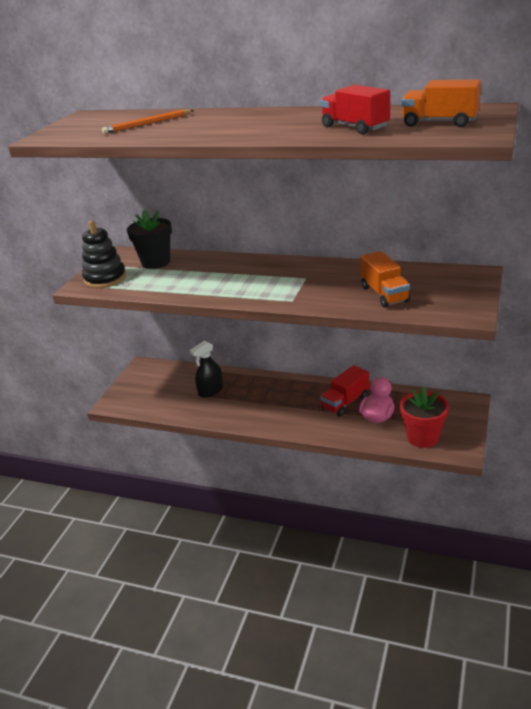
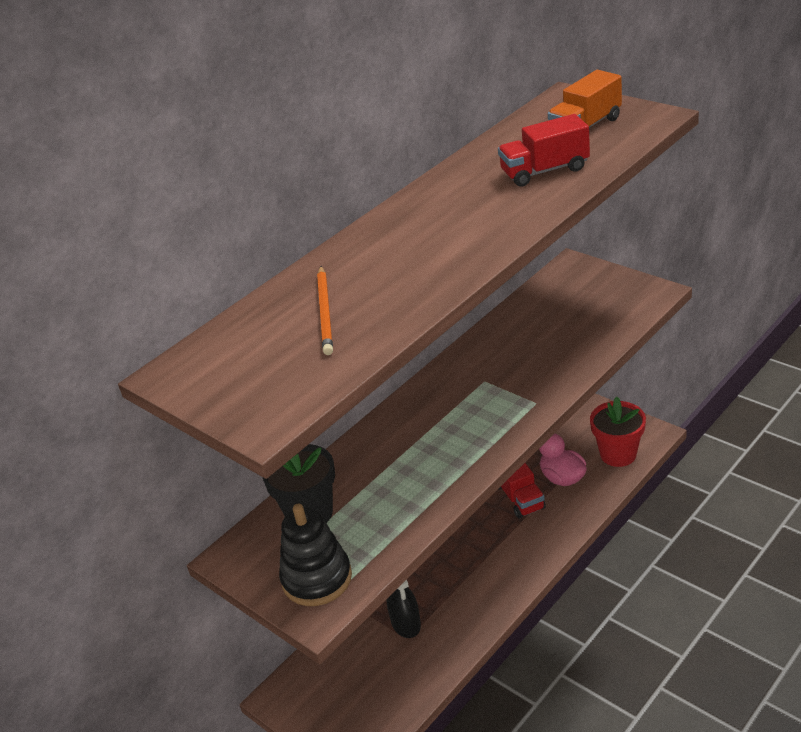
camera: 65 degrees left, 5 degrees up
orange truck [360,251,410,308] -> none

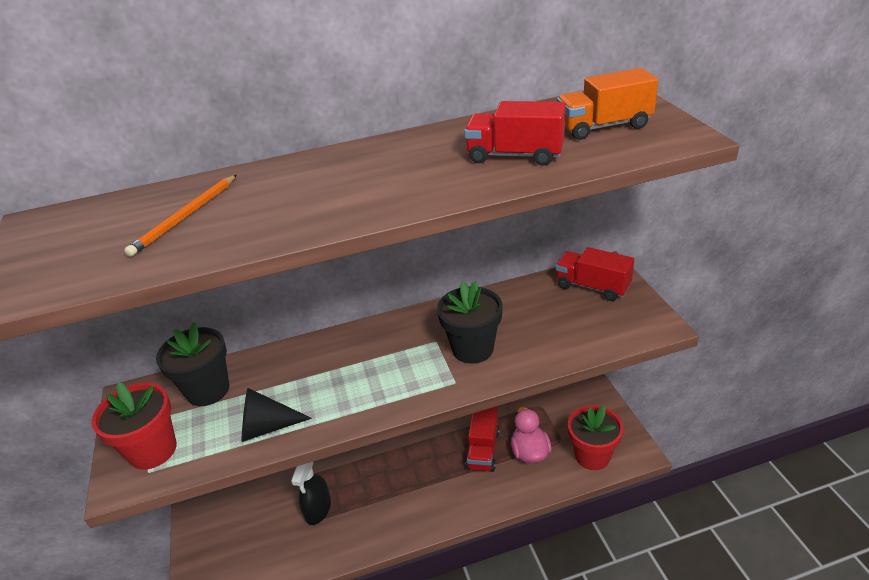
camera: 30 degrees right, 0 degrees up
black stacking toy [279,503,352,606] -> red flower pot [91,382,177,470]
none -> black cone [242,388,312,442]
none -> black flower pot [437,281,503,364]
none -> red truck [556,247,634,301]

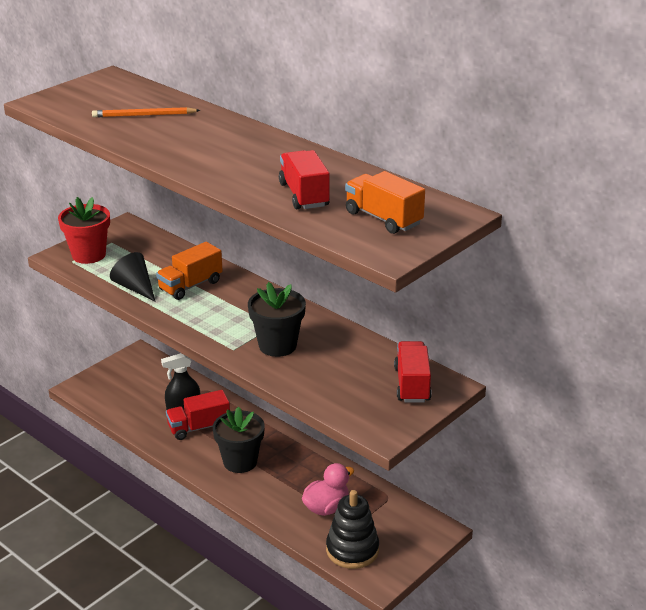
camera: 55 degrees right, 5 degrees down
black flower pot [156,322,229,406] -> black flower pot moved to [213,407,265,473]
red truck [466,406,500,472] -> red truck moved to [166,390,230,440]
red flower pot [568,405,623,470] -> black stacking toy [326,490,379,569]
none -> orange truck [156,242,223,300]

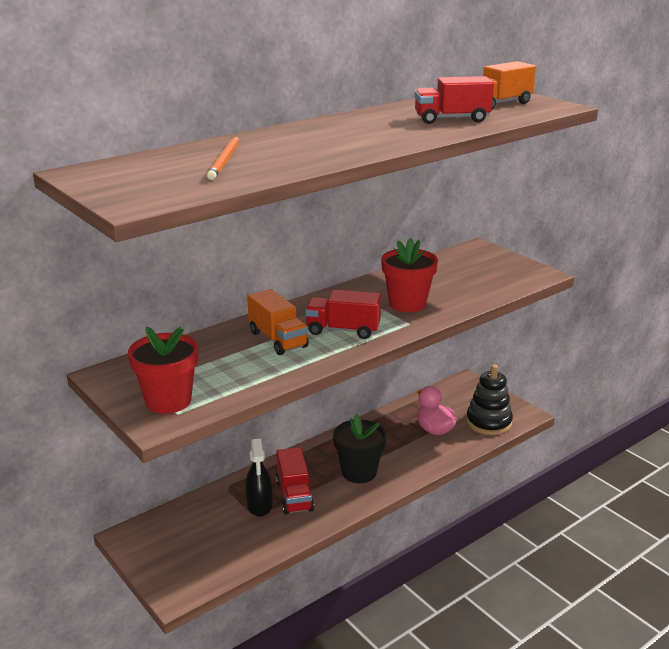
camera: 80 degrees left, 5 degrees down
black cone [110,252,156,302] -> none
black flower pot [248,282,306,357] -> red flower pot [381,238,438,312]
red truck [394,341,432,403] -> red truck moved to [305,290,381,339]

